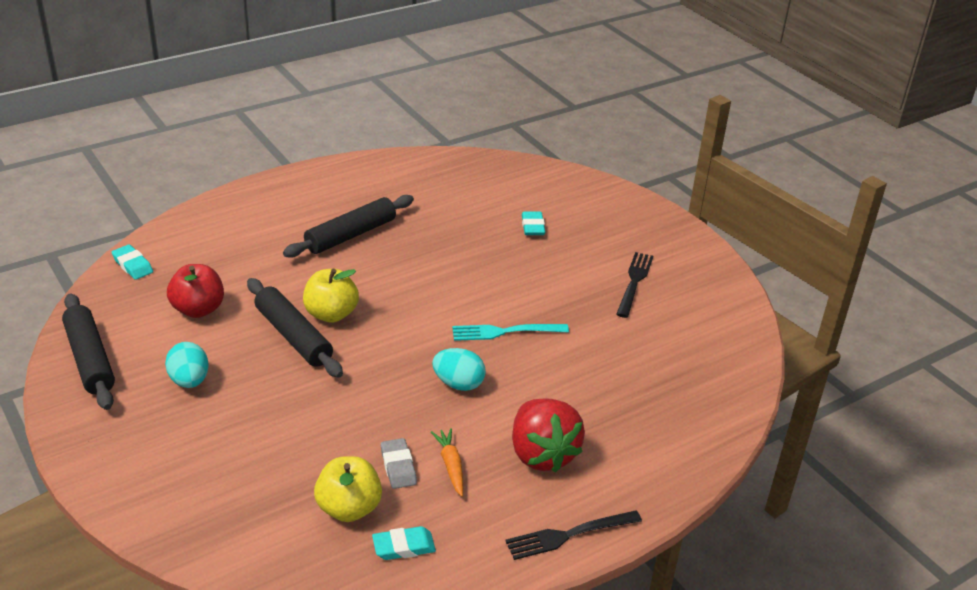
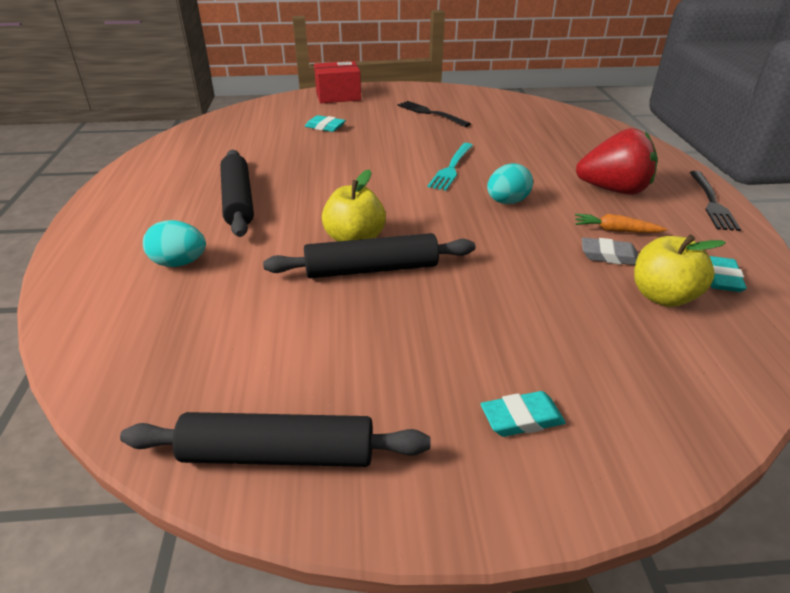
camera: 60 degrees left, 0 degrees up
turquoise eraser [112,245,153,280] -> turquoise eraser moved to [481,391,566,437]
turquoise egg [165,342,209,388] -> turquoise egg moved to [143,220,206,267]
red apple [167,264,224,318] -> none
none -> red box [314,61,361,103]

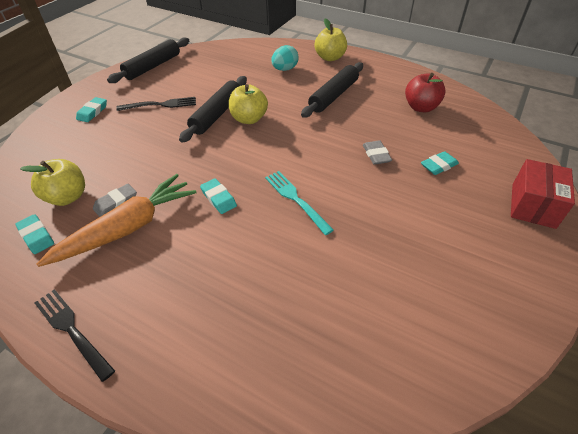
camera: 125 degrees right, 10 degrees up
black rolling pin [220,150,254,237] -> black rolling pin turned 75 degrees counterclockwise [301,62,363,118]
black fork [398,101,471,127] -> black fork moved to [116,97,196,111]
turquoise egg [487,163,533,204] -> turquoise eraser [200,178,237,214]
orange carrot [575,214,667,233] -> orange carrot [36,174,197,267], size x2.17
red strawberry [576,128,657,195] -> none
none -> yellow apple [315,18,347,61]
none -> grey eraser [363,140,392,165]
none -> red apple [405,73,446,112]

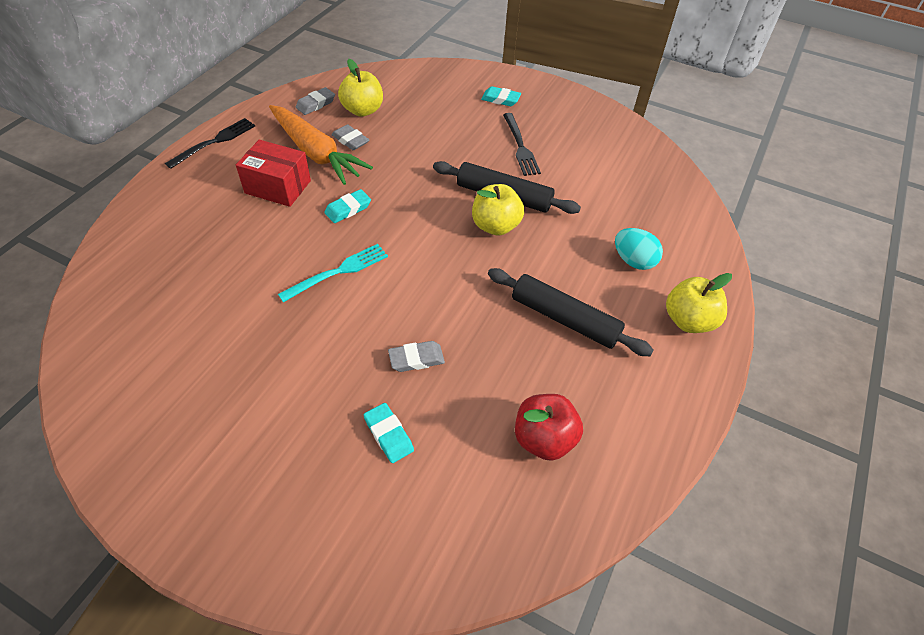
camera: 85 degrees right, 5 degrees up
turquoise eraser [15,214,54,254] -> grey eraser [296,87,335,115]
black rolling pin [107,38,189,83] -> none
red box [511,159,575,229] -> red box moved to [236,140,311,207]

